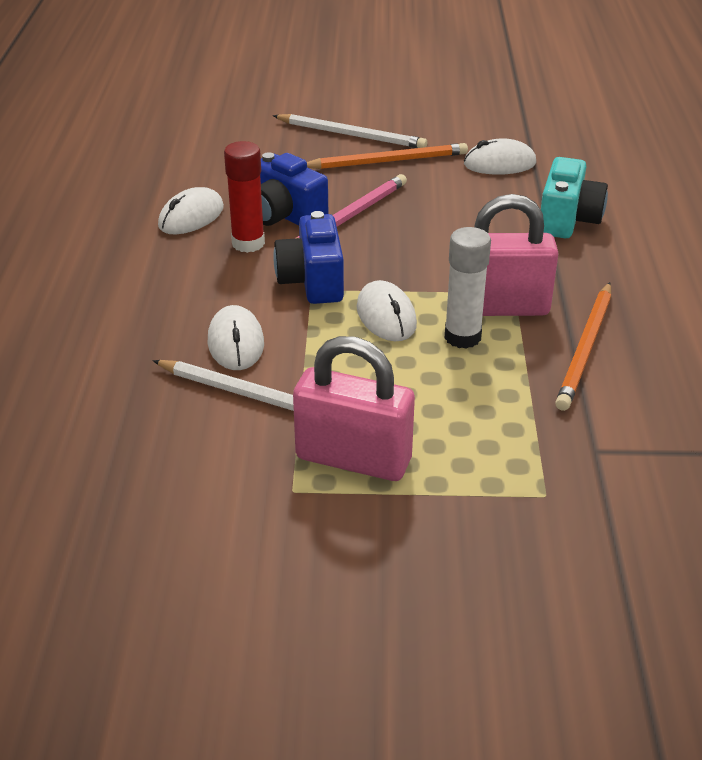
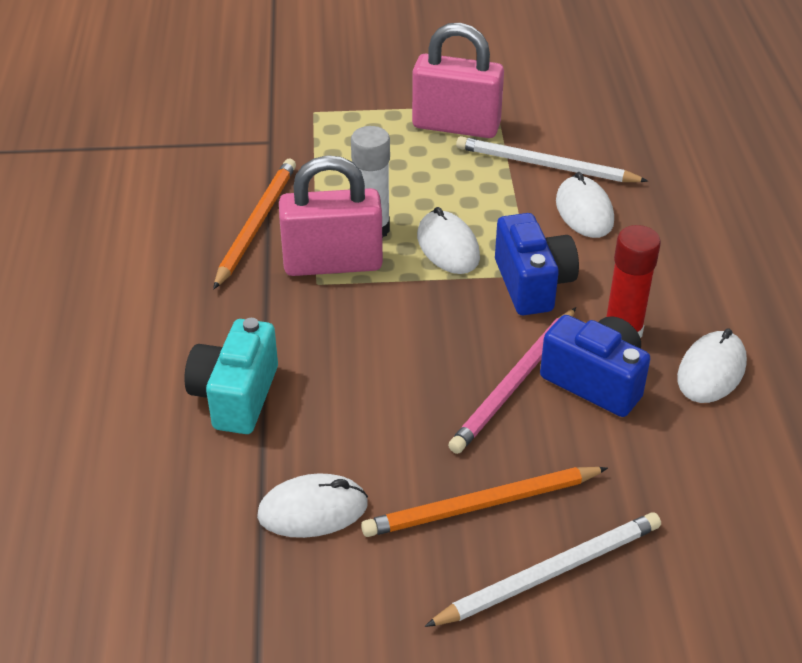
camera: 175 degrees right, 5 degrees up
white pencil [273,114,427,148] -> white pencil turned 135 degrees clockwise [425,513,661,627]

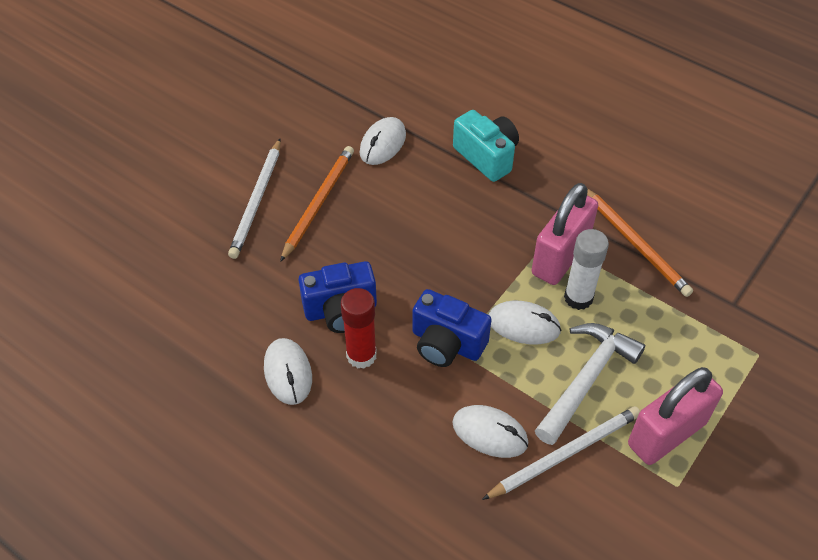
camera: 130 degrees right, 10 degrees up
pink pencil [448,307,576,454] -> none
none -> white hammer [535,323,645,445]

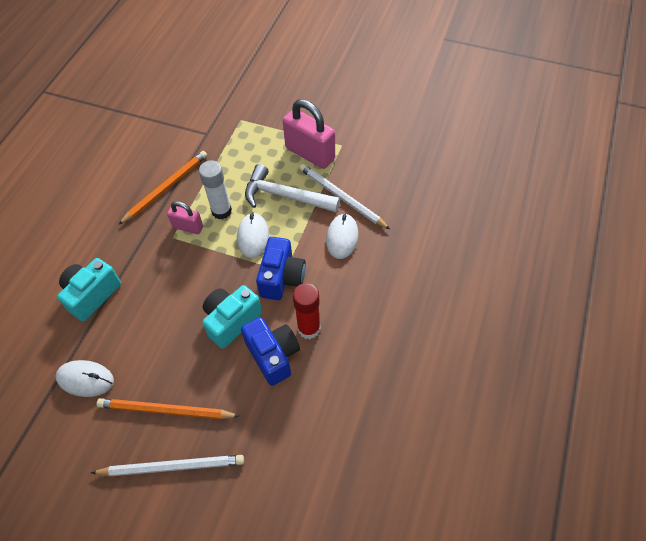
camera: 105 degrees left, 5 degrees up
white mouse [264,338,312,405] -> none
pink padlock [532,183,598,285] -> pink padlock [167,201,203,234], size x0.55
none -> turquoise camera [202,285,262,349]

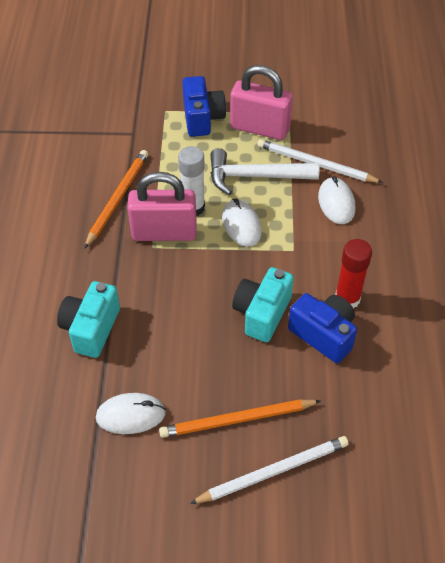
camera: 20 degrees left, 5 degrees down
pink padlock [167,201,203,234] -> pink padlock [127,172,197,241], size x1.81
blue camera [256,237,306,300] -> blue camera moved to [182,76,226,137]

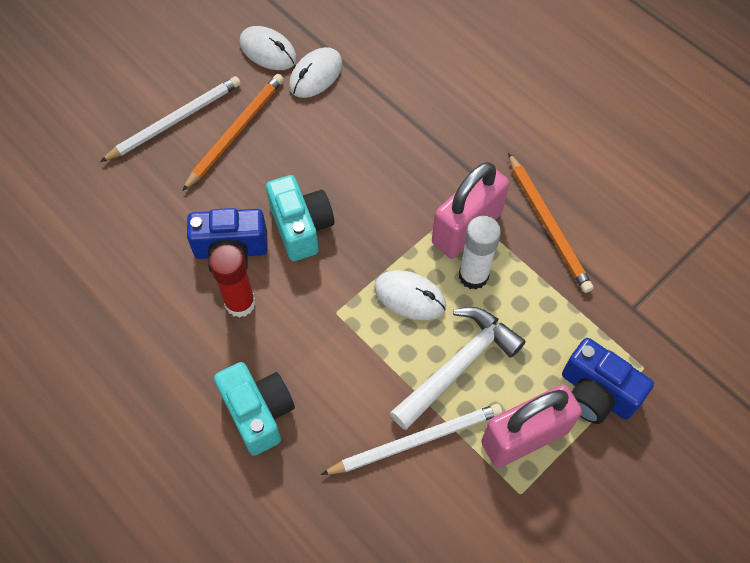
camera: 135 degrees right, 10 degrees up
turquoise camera [57,281,120,358] -> turquoise camera moved to [214,362,295,456]
white pencil [190,436,349,504] -> white pencil turned 150 degrees counterclockwise [100,76,241,162]
white mouse [318,176,355,224] -> white mouse moved to [240,26,297,70]

